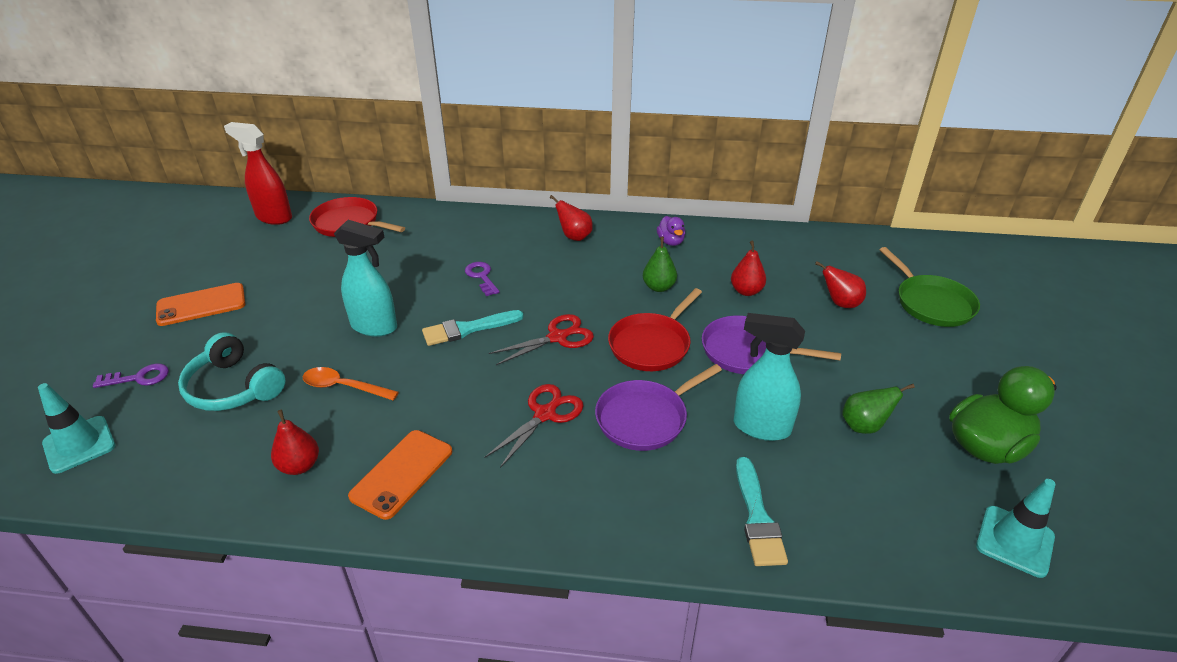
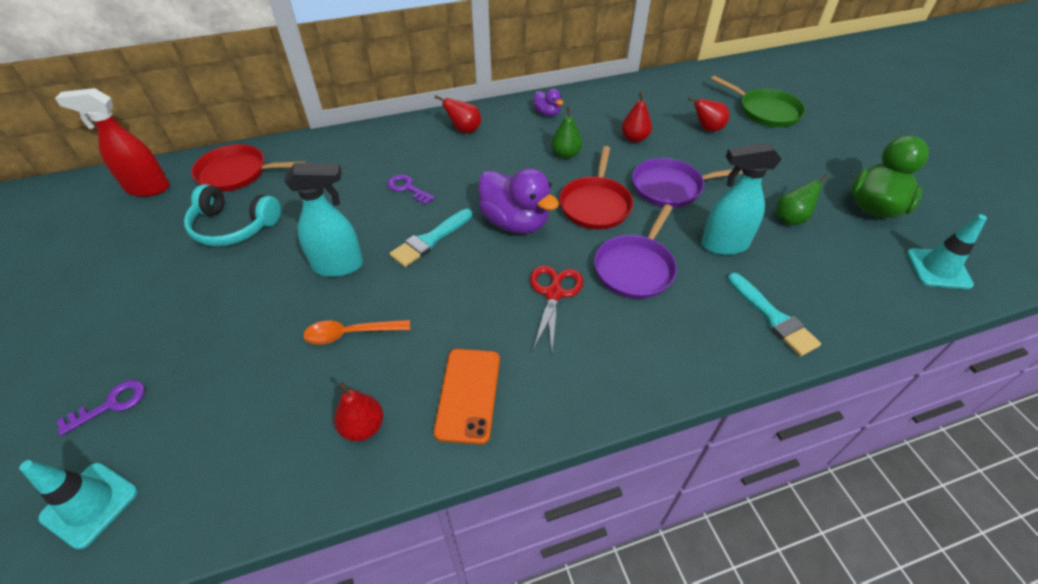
camera: 25 degrees left, 10 degrees up
orange phone [156,283,245,326] -> none
turquoise headphones [178,332,286,411] -> turquoise headphones moved to [184,184,281,247]
red scissors [489,314,594,365] -> purple duck [478,168,559,234]

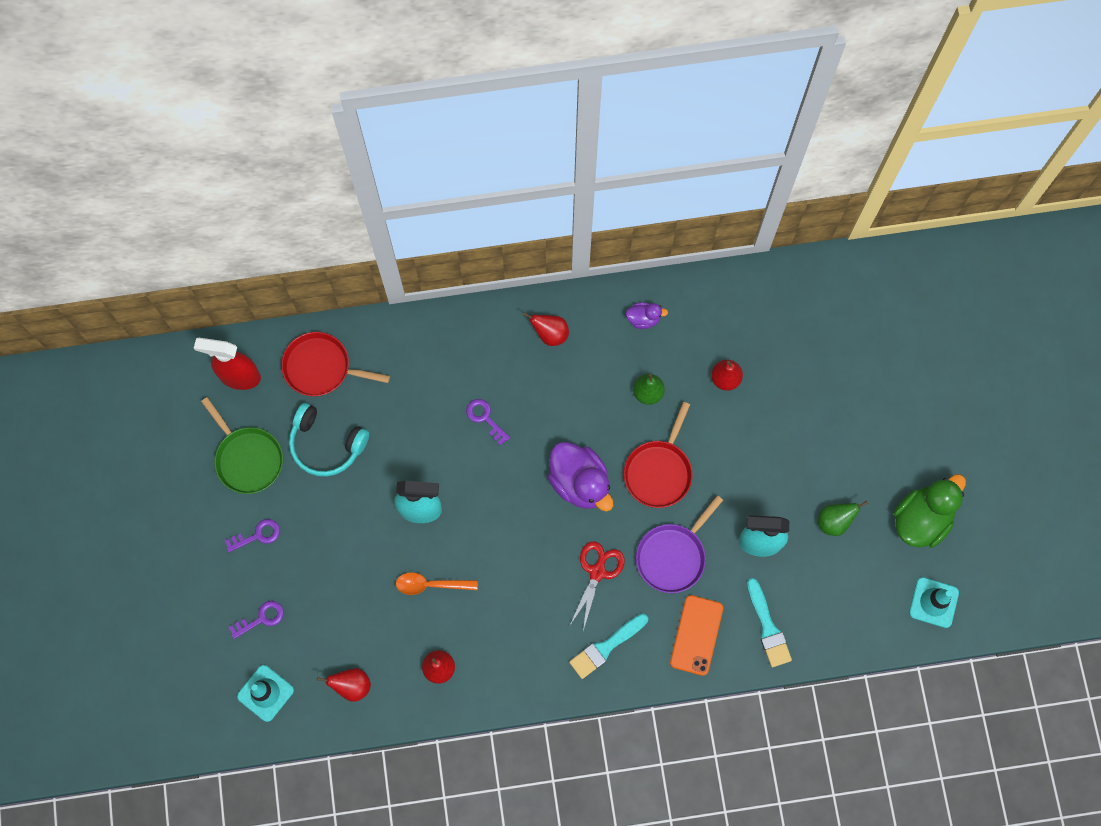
camera: 10 degrees right, 25 degrees up
turquoise brush [389,209,472,267] -> turquoise brush moved to [569,614,648,679]
orange phone [434,349,500,444] -> orange phone moved to [670,595,723,676]
purple duck [533,89,563,116] -> purple duck turned 60 degrees counterclockwise [626,302,668,329]
purple pan [632,158,743,208] -> none
red pear [688,97,729,132] -> red pear moved to [317,668,371,702]
green pan [711,76,806,127] -> green pan moved to [201,397,283,494]
none -> purple key [225,519,280,552]

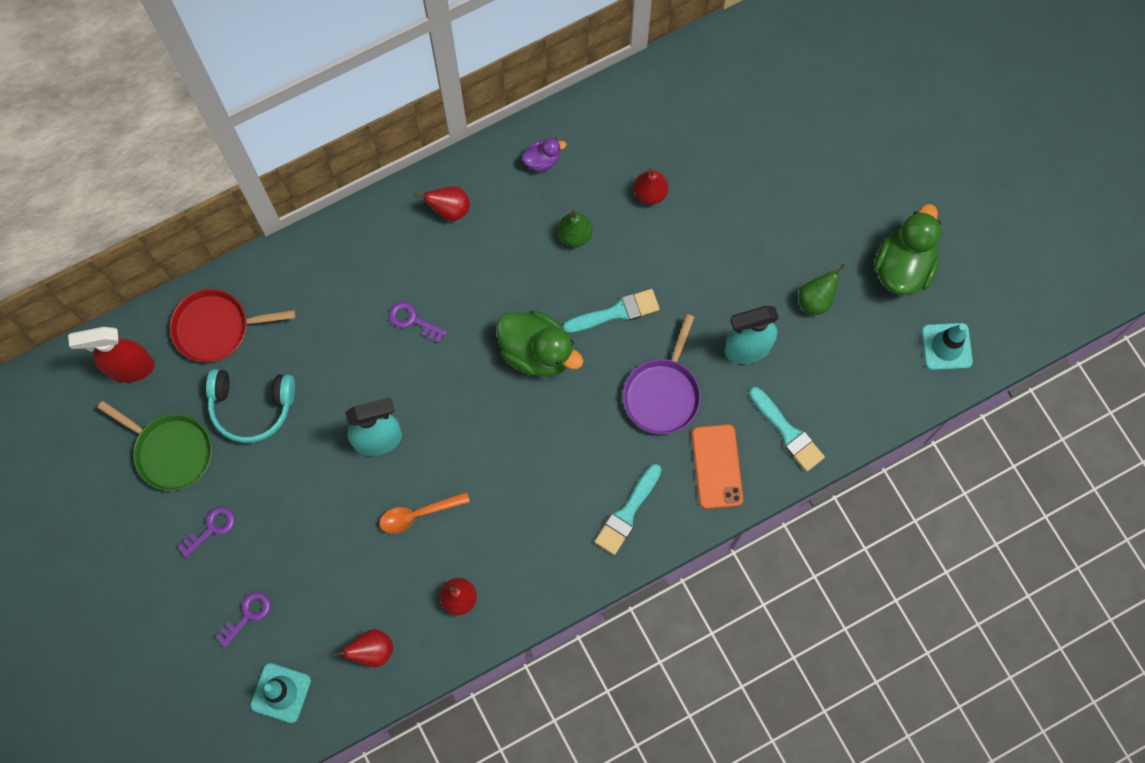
camera: 20 degrees left, 0 degrees up
purple duck [547,442,613,512] -> green duck [496,310,584,377]
red scissors [569,542,625,631] -> none
red pan [624,402,693,508] -> turquoise brush [563,289,660,333]

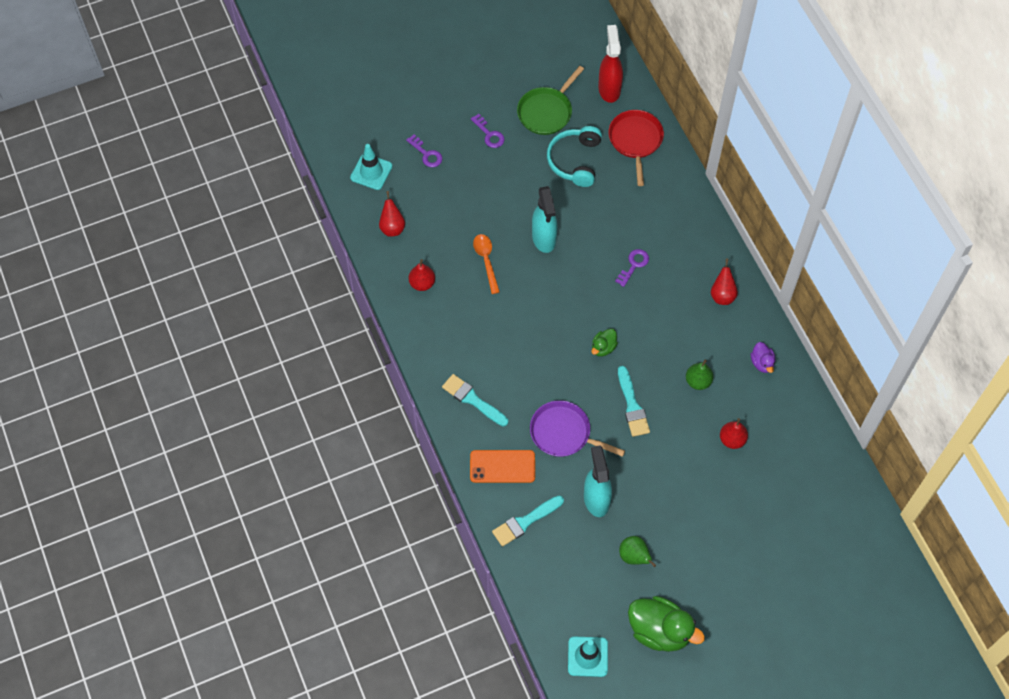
camera: 95 degrees right, 10 degrees down
green duck [496,310,584,377] -> green duck [592,328,618,357], size x0.50

